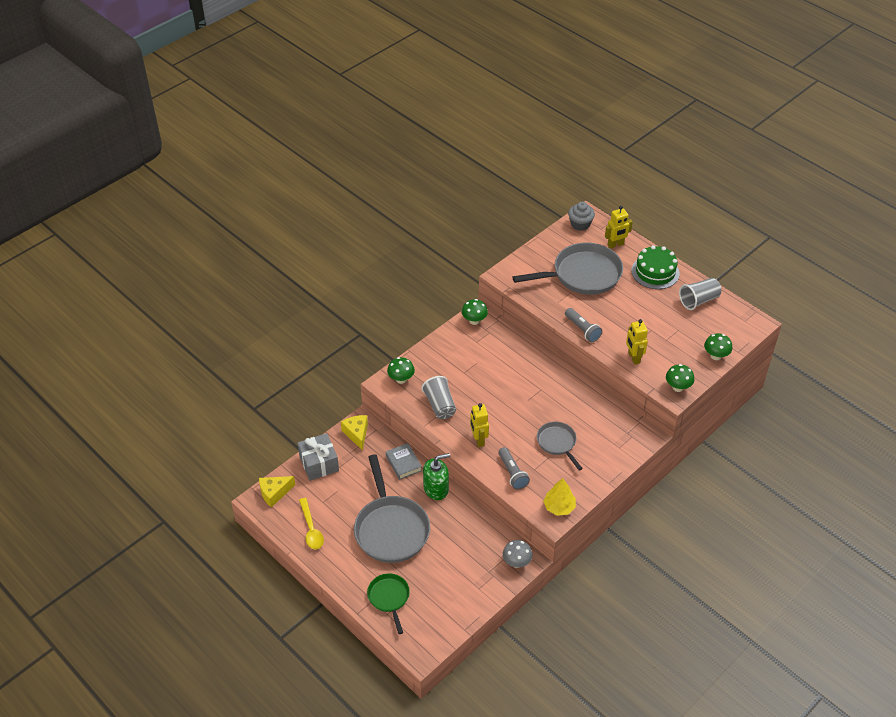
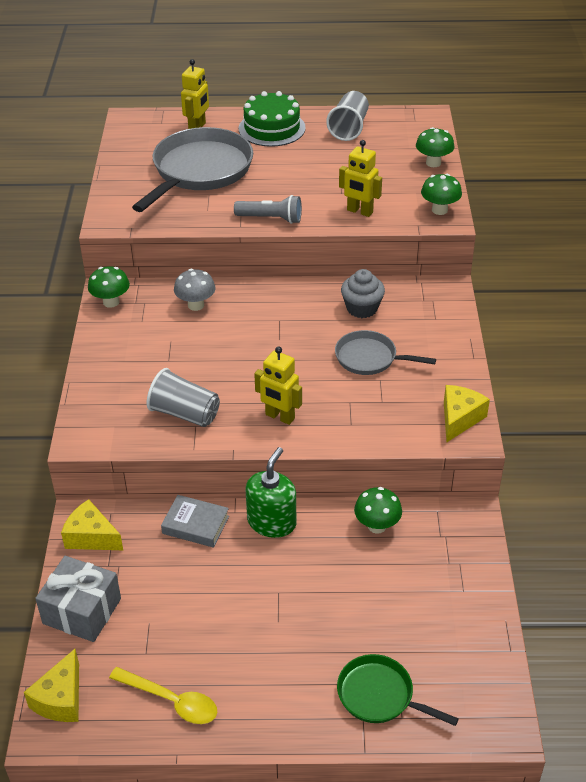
camera: 45 degrees left, 5 degrees down
grey pan [354,454,430,563] -> none
green mushroom [387,357,415,384] -> green mushroom moved to [354,487,402,534]
grey flashlight [498,447,530,490] -> none
grey mushroom [503,540,532,568] -> grey mushroom moved to [174,269,216,311]
yellow tree [543,478,576,516] -> yellow cheese [444,385,490,443]
grey cupcake [568,202,595,231] -> grey cupcake moved to [341,269,385,318]

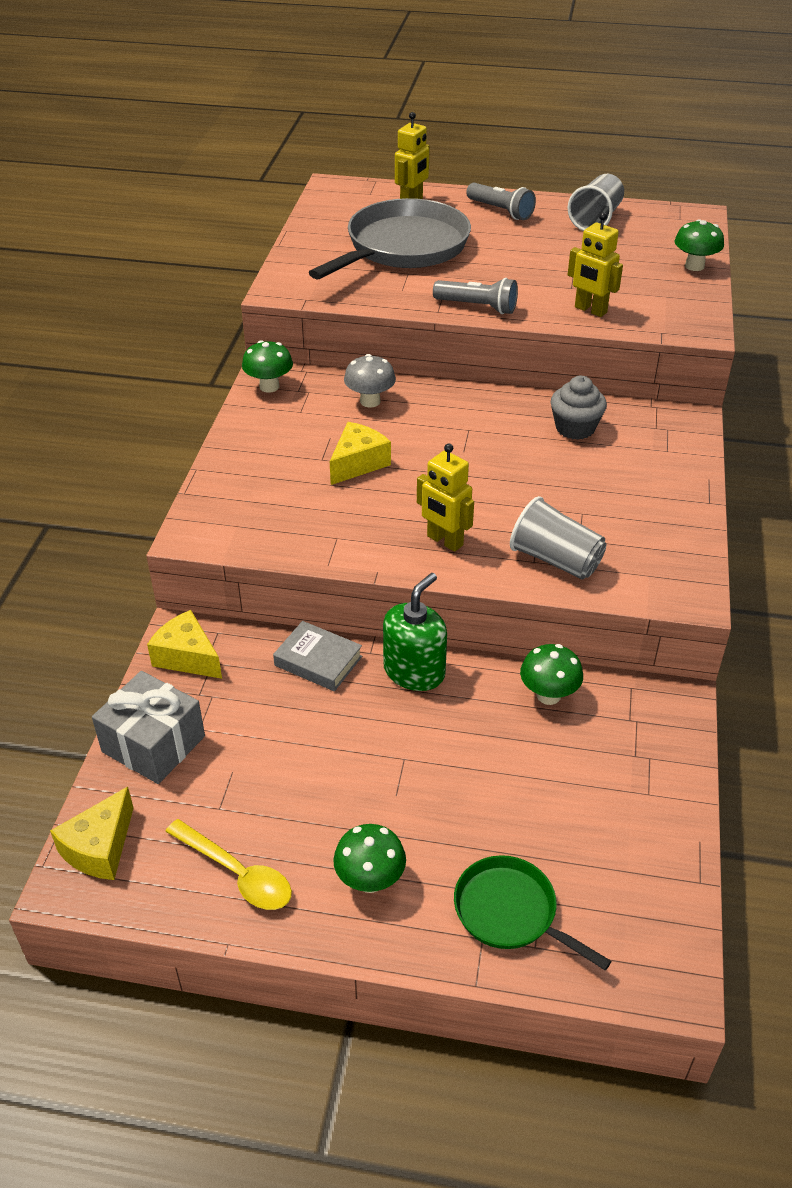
camera: 10 degrees right, 0 degrees up
grey cup [147,368,220,427] -> grey cup moved to [510,496,606,579]
green cake [239,91,306,147] -> grey flashlight [466,183,536,220]
grey pan [335,330,436,375] -> none
green mushroom [421,174,462,215] -> green mushroom moved to [333,824,406,893]
yellow cheese [444,385,490,443] -> yellow cheese moved to [330,422,391,485]

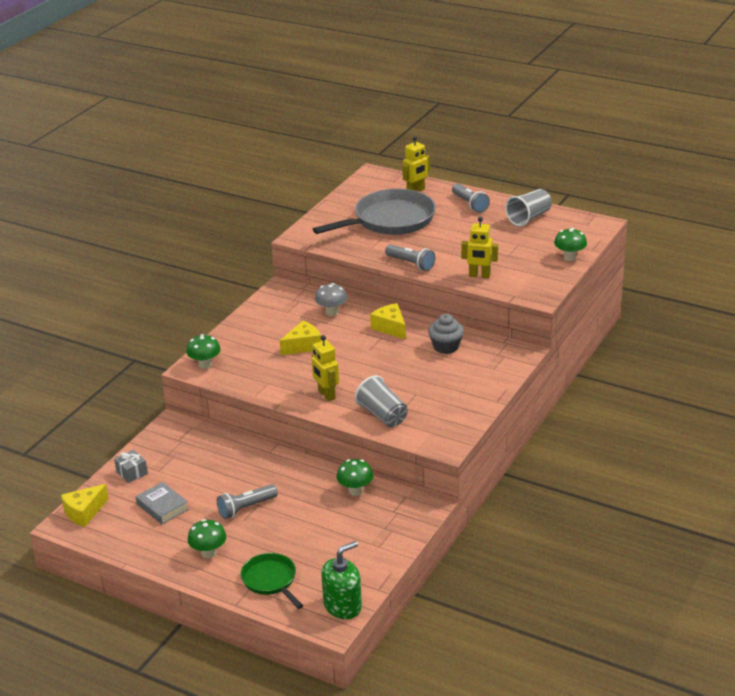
camera: 20 degrees right, 10 degrees down
grey gift [92,671,205,784] -> grey gift [114,450,148,483], size x0.56
yellow cheese [147,610,222,679] -> yellow cheese moved to [370,303,406,340]
yellow spoon [165,819,292,910] -> none
green mushroom [242,340,293,393] -> green mushroom moved to [186,334,221,369]
grey book [273,621,362,691] -> grey book moved to [136,482,189,524]
green soap dispenser [383,573,447,691] -> green soap dispenser moved to [321,541,362,619]
yellow robot [568,212,623,317] -> yellow robot turned 45 degrees counterclockwise [461,217,498,278]
none -> grey flashlight [217,484,278,519]

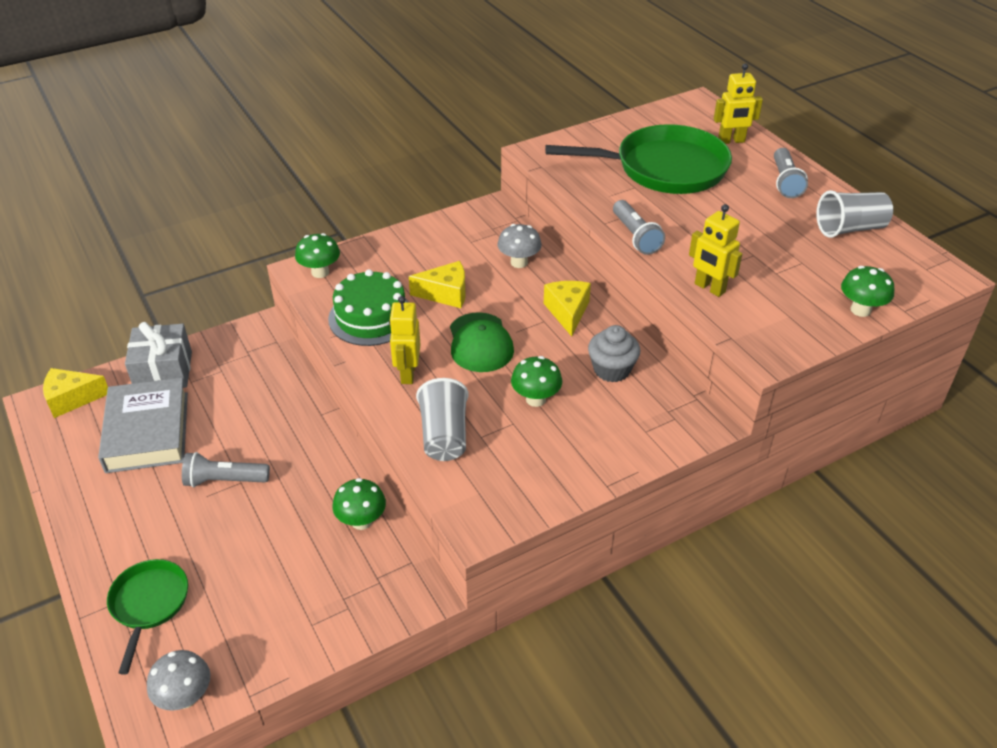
camera: 30 degrees right, 10 degrees up
grey gift [114,450,148,483] -> grey gift [125,322,192,388], size x1.77
grey book [136,482,189,524] -> grey book [98,377,188,473], size x1.72
green mushroom [188,519,226,558] -> green mushroom moved to [511,356,562,407]
grey pan [313,189,436,235] -> green pan [545,124,732,194]
green soap dispenser [321,541,362,619] -> grey mushroom [147,650,210,711]
none -> green cake [328,269,408,346]
none -> green cap [450,312,514,372]

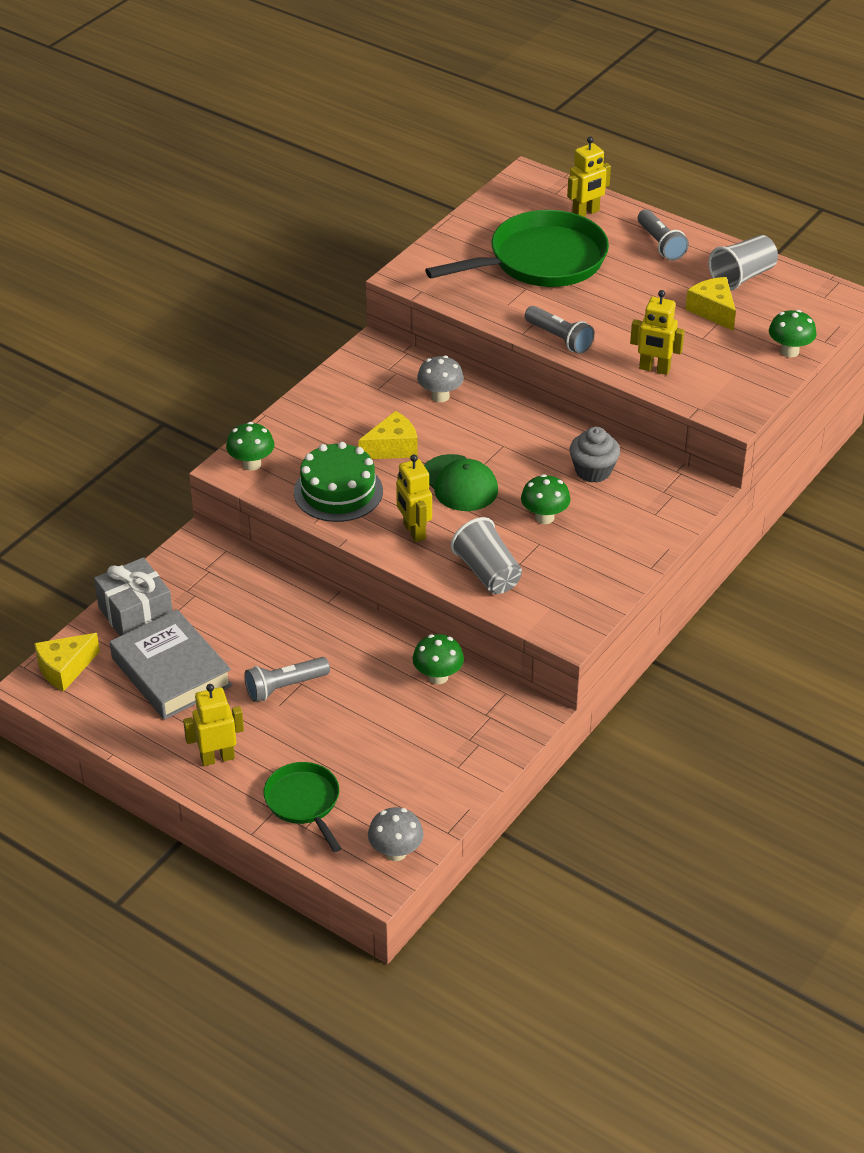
camera: 25 degrees left, 0 degrees up
yellow cheese [544,281,591,337] -> yellow cheese moved to [685,277,736,331]
none -> yellow robot [183,684,244,766]

